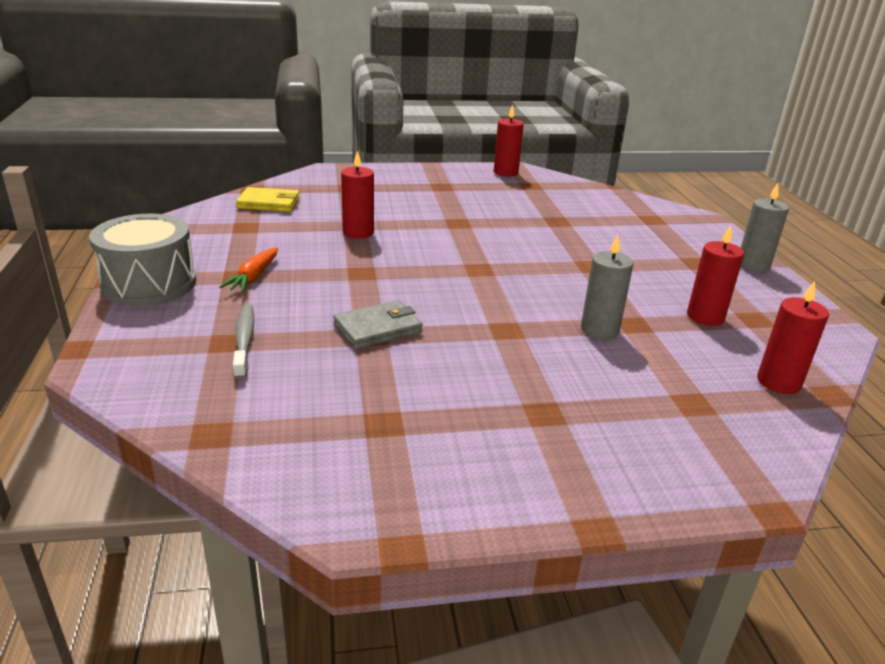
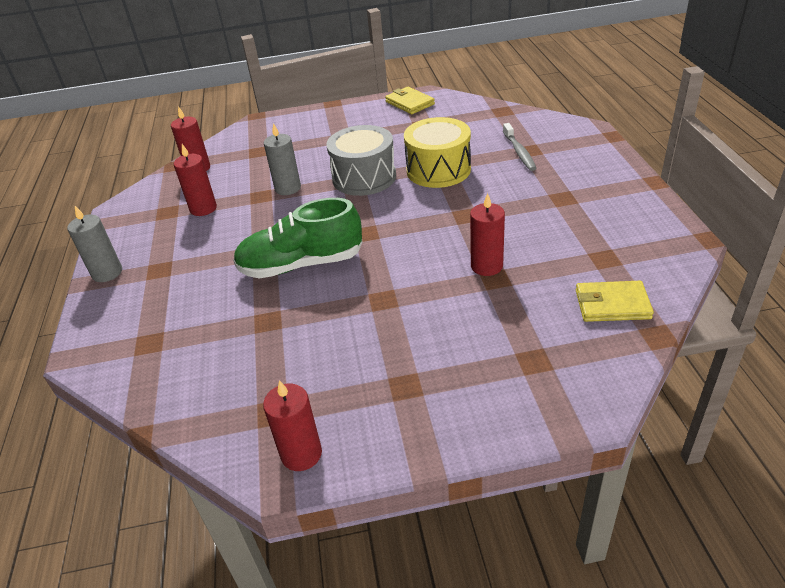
camera: 175 degrees left, 10 degrees up
grey drum [89,214,196,306] -> grey drum moved to [326,125,396,196]
orange carrot [219,247,278,292] -> none
grey wallet [333,300,423,349] -> yellow drum [404,117,471,188]
none -> green shoe [233,198,362,279]
none -> yellow wallet [385,87,435,114]

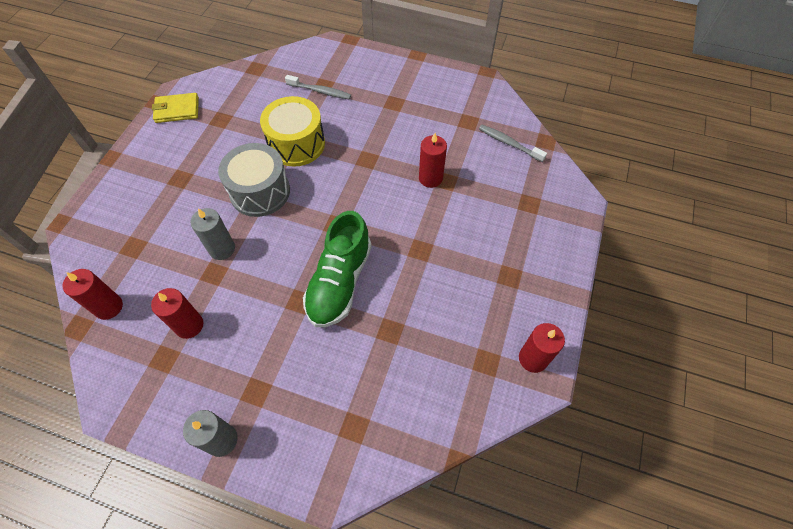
camera: 65 degrees left, 20 degrees up
yellow wallet [576,281,654,322] -> grey toothbrush [479,125,547,162]

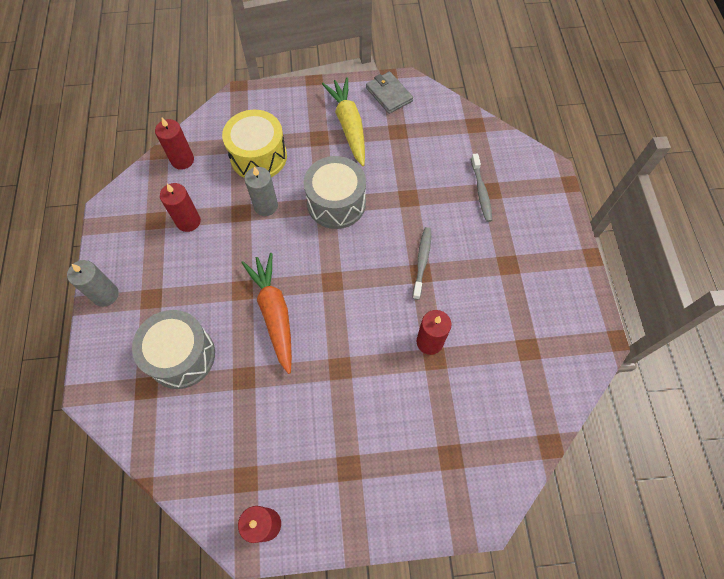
camera: 65 degrees right, 5 degrees up
yellow wallet [152,93,199,123] -> grey wallet [366,72,413,114]
yellow drum [260,96,325,167] -> yellow drum moved to [222,110,287,178]
green shoe [303,211,372,327] -> orange carrot [241,253,292,374]
grey toothbrush [479,125,547,162] -> grey toothbrush moved to [412,227,431,300]
none -> grey drum [132,310,215,389]
none -> yellow carrot [322,77,365,166]

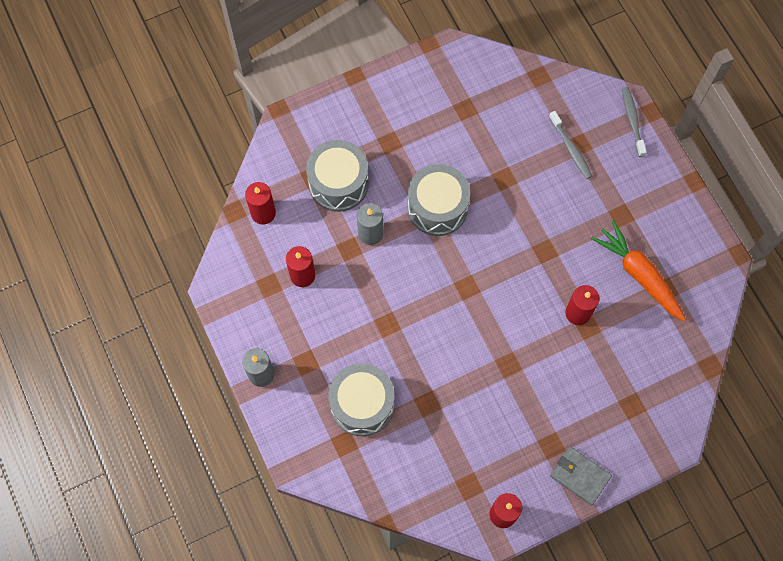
camera: 20 degrees left, 5 degrees up
yellow drum [222,110,287,178] -> grey drum [306,140,369,212]
orange carrot [241,253,292,374] -> orange carrot moved to [591,220,686,322]
yellow carrot [322,77,365,166] -> none
grey wallet [366,72,413,114] -> grey wallet moved to [550,446,612,505]
grey toothbrush [412,227,431,300] -> grey toothbrush moved to [622,87,647,157]

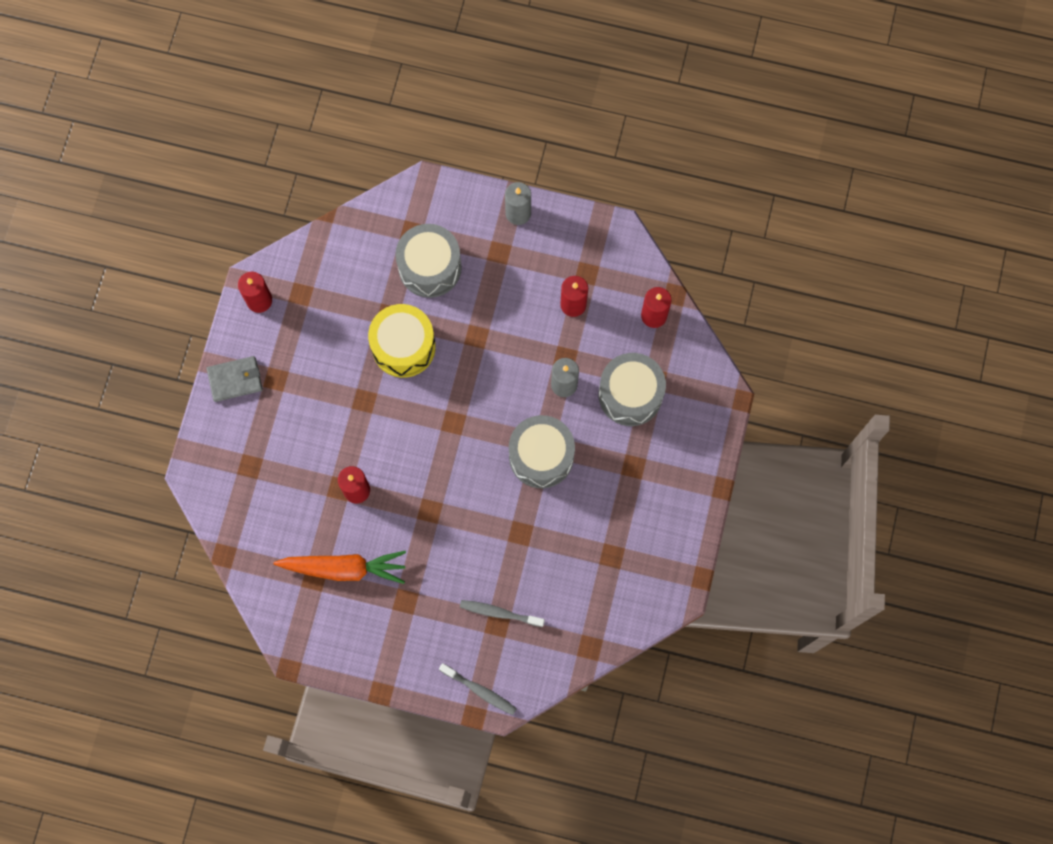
camera: 130 degrees right, 5 degrees up
none -> yellow drum [368,304,436,378]

